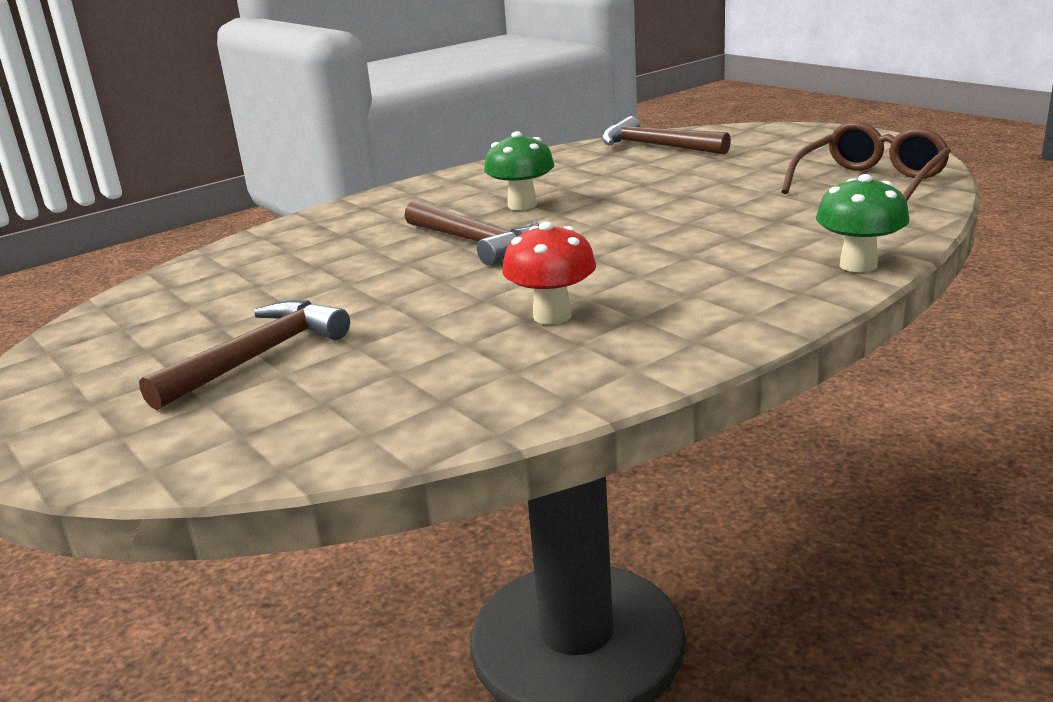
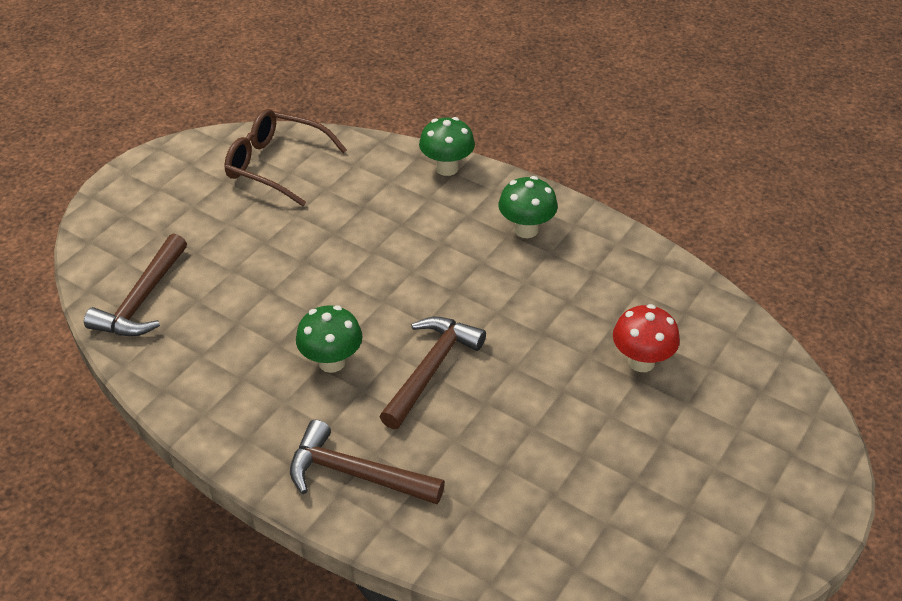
camera: 110 degrees left, 20 degrees up
brown hammer [139,300,350,410] -> brown hammer moved to [290,420,445,504]
red mushroom [502,222,596,325] -> red mushroom moved to [613,304,680,372]
none -> green mushroom [498,176,558,238]

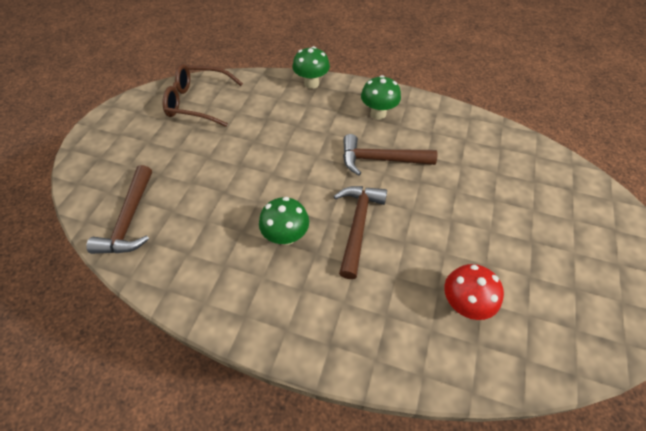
camera: 15 degrees left, 10 degrees up
brown hammer [290,420,445,504] -> brown hammer moved to [343,134,438,175]
red mushroom [613,304,680,372] -> red mushroom moved to [444,264,504,320]

